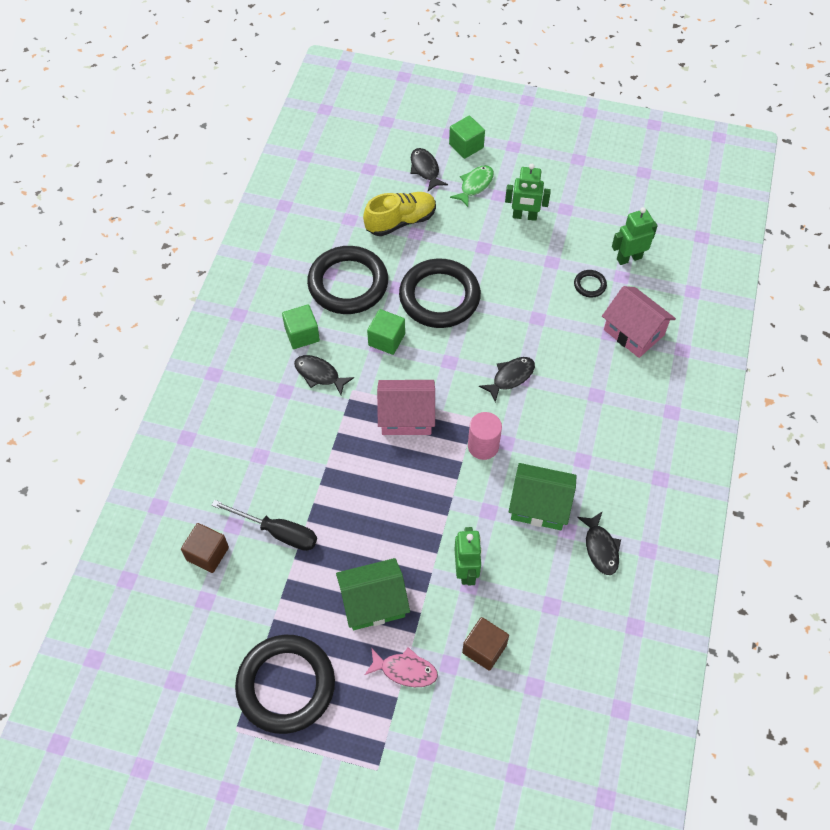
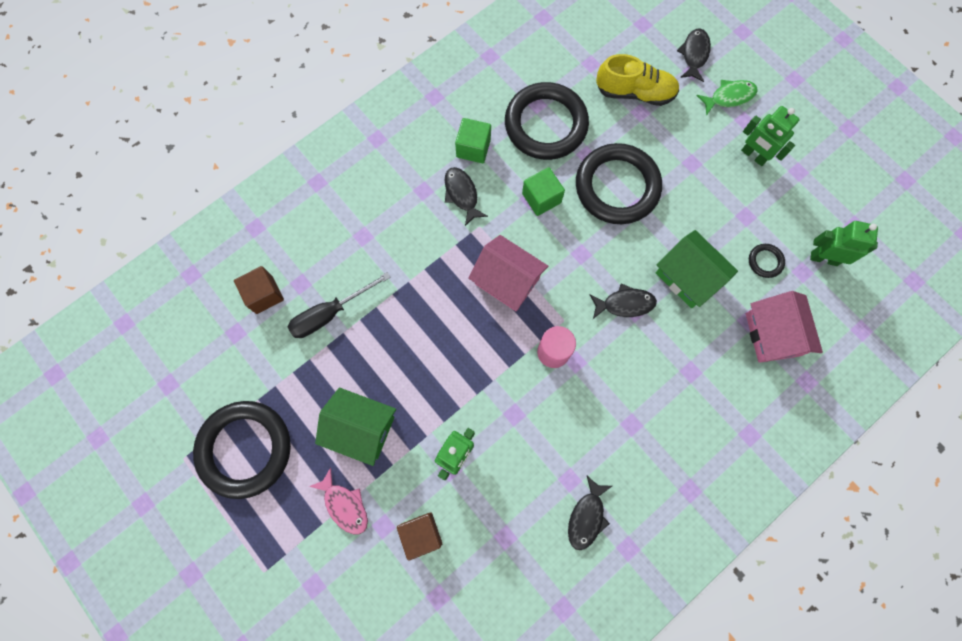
camera: 35 degrees right, 15 degrees up
black screwdriver [211,500,317,551] -> black screwdriver turned 90 degrees clockwise [288,272,391,338]
green cube [449,116,485,159] -> none
green house [509,463,576,530] -> green house moved to [656,230,738,308]

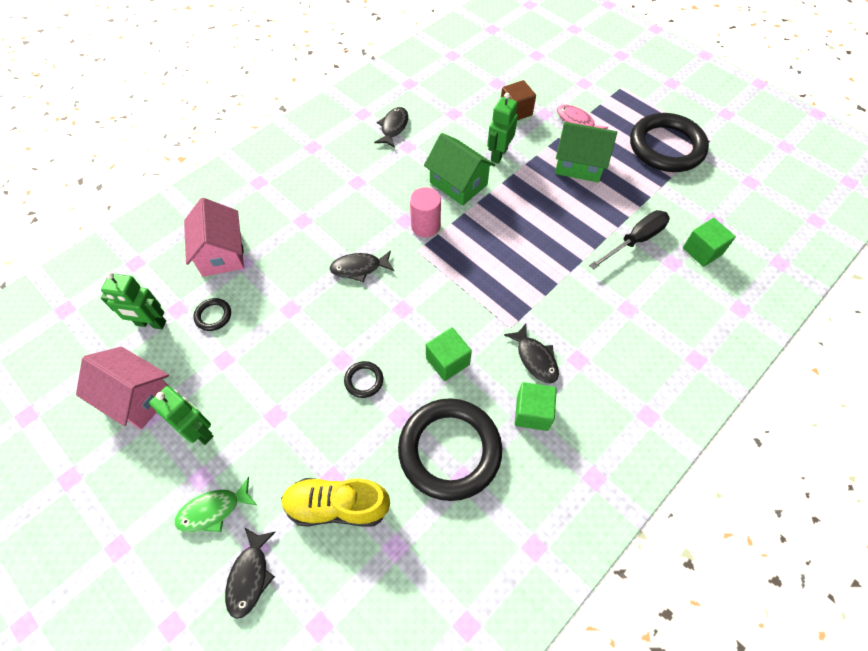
camera: 175 degrees right, 15 degrees down
brown cube [234,266,284,314] -> green cube [683,218,736,267]
pink house [468,235,548,311] -> pink house moved to [76,347,170,430]
black ring [576,143,662,224] -> black ring [344,361,383,398], size x0.41
green house [656,230,738,308] -> green house moved to [424,133,495,206]

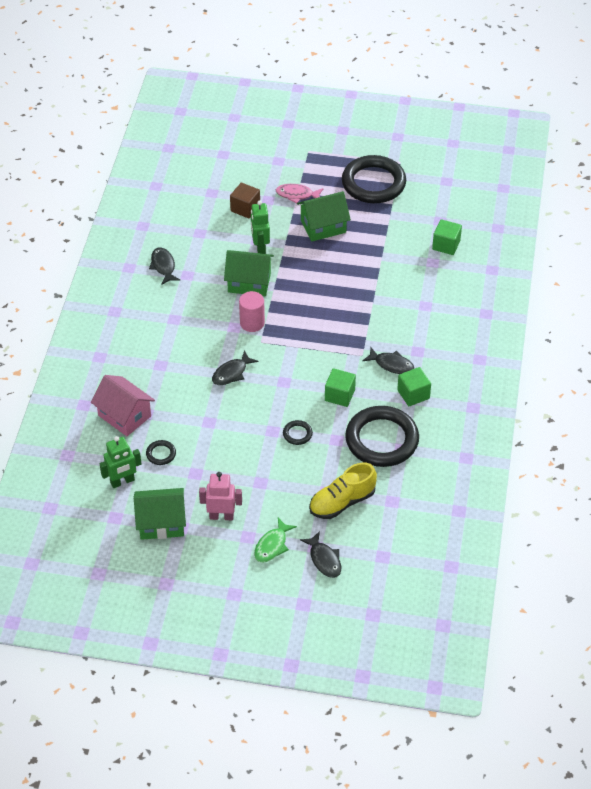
camera: 35 degrees left, 10 degrees down
pink house [76,347,170,430] -> green house [134,488,186,540]
green robot [149,386,213,445] -> pink robot [199,472,242,520]
black screwdriver [589,210,670,270] -> none

